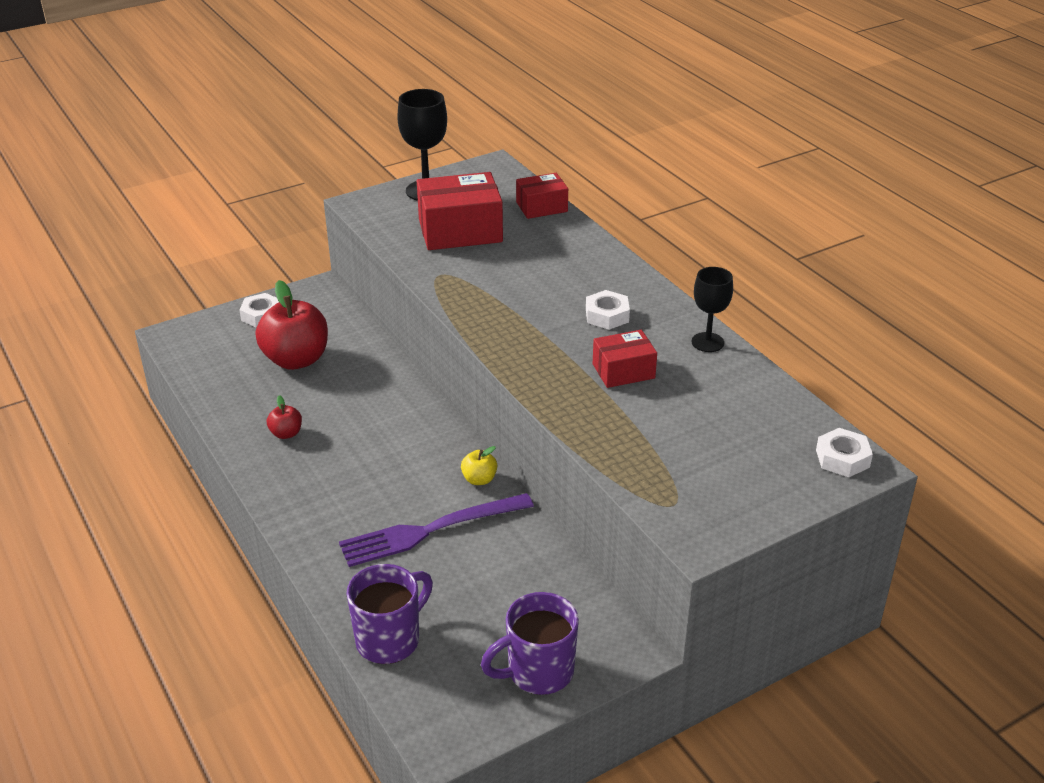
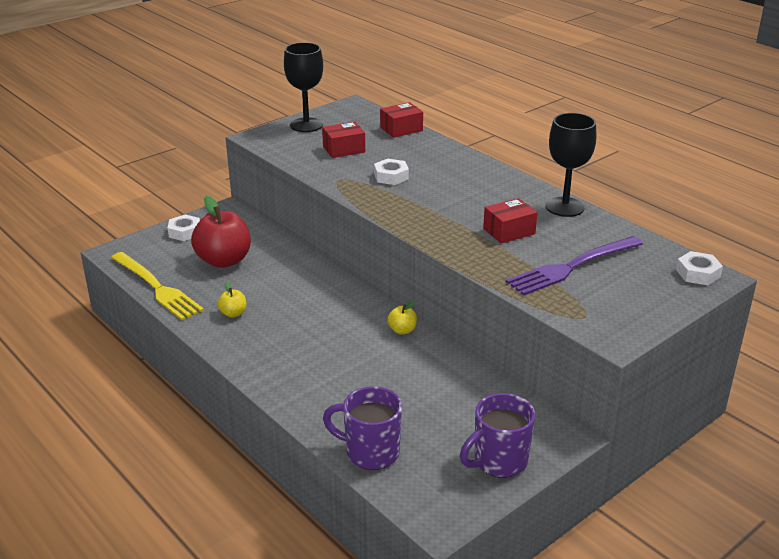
camera: 10 degrees left, 5 degrees down
red apple [267,395,302,439] -> yellow apple [217,282,247,318]
purple fork [339,493,534,567] -> purple fork moved to [506,236,643,295]
purple mug [347,564,433,664] -> purple mug turned 105 degrees counterclockwise [323,386,402,470]
red box [417,172,503,250] -> red box [322,122,365,158], size x0.59
white nut [586,290,630,330] -> white nut moved to [374,159,409,185]
black goblet [692,267,733,352] -> black goblet [546,113,596,217], size x1.51
none -> yellow fork [111,252,204,320]

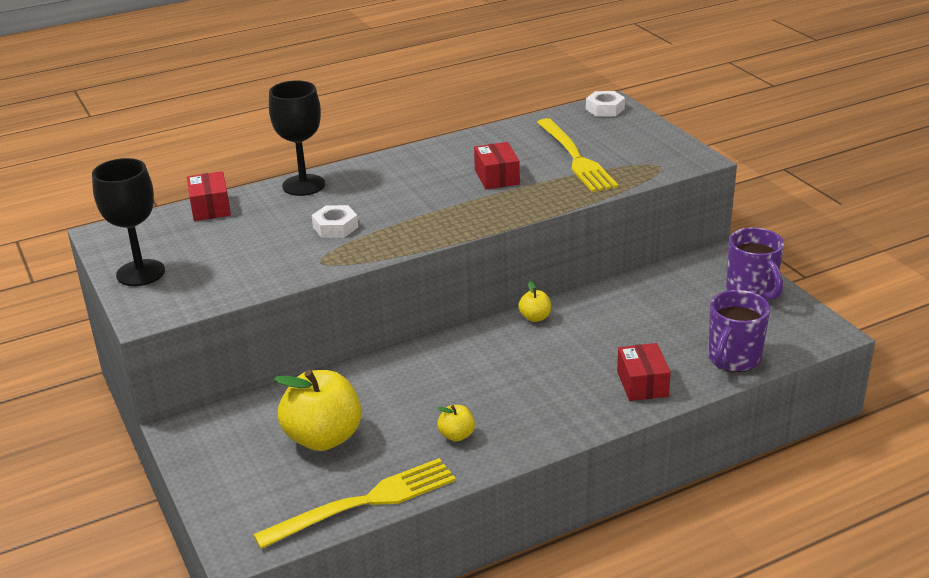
camera: 75 degrees left, 0 degrees up
white nut [168,214,200,241] -> none
red apple [191,196,251,268] -> yellow apple [274,370,362,451]
red box [322,122,365,158] -> red box moved to [617,343,671,401]
purple fork [506,236,643,295] -> yellow fork [537,118,618,192]
black goblet [546,113,596,217] -> black goblet moved to [269,80,325,196]

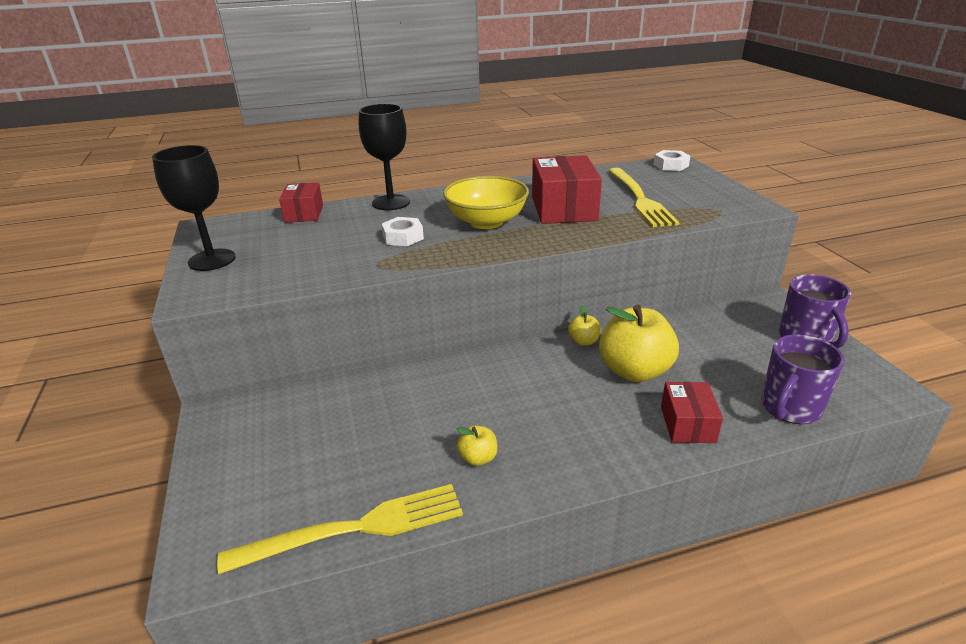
camera: 10 degrees right, 0 degrees up
yellow apple [274,370,362,451] -> yellow apple moved to [599,305,679,382]
red box [474,142,520,189] -> red box [532,155,602,224], size x1.70
none -> yellow bowl [443,176,529,229]

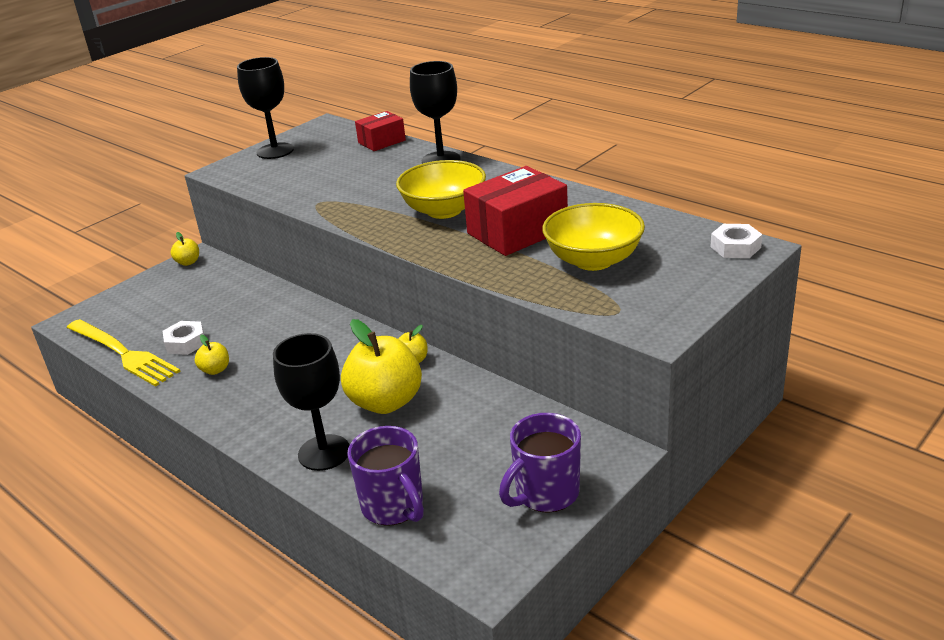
camera: 60 degrees right, 0 degrees up
white nut [382,217,424,246] -> white nut moved to [163,321,204,355]
yellow fork [608,168,679,227] -> yellow bowl [542,203,645,271]
red box [661,382,723,443] -> black goblet [273,333,349,471]
purple mug [761,334,845,424] -> purple mug turned 135 degrees counterclockwise [347,426,424,525]
none -> yellow apple [171,232,199,266]

